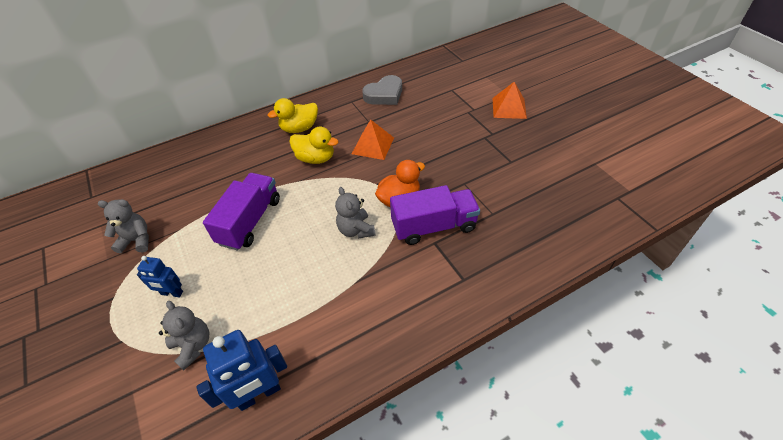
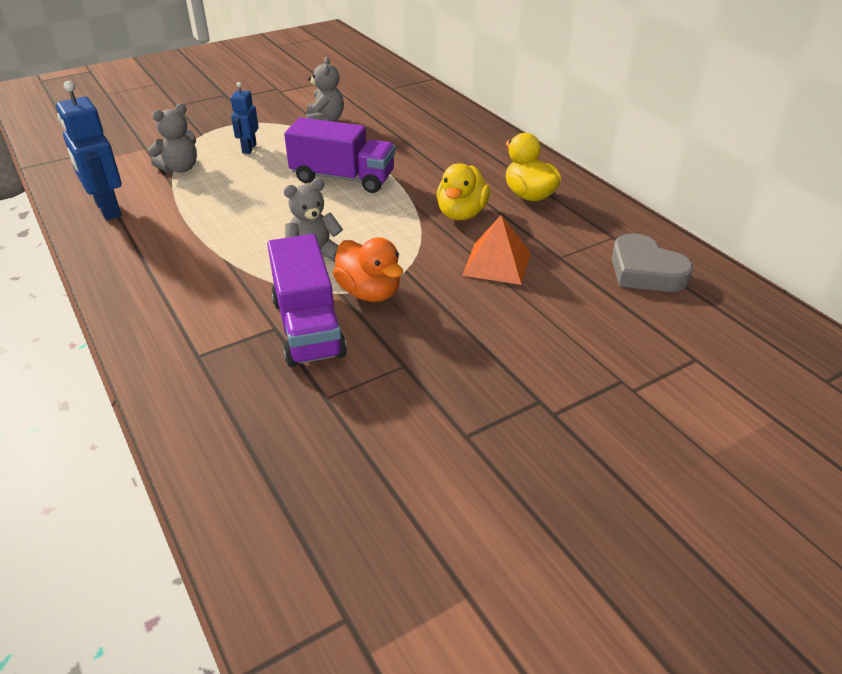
camera: 85 degrees right, 10 degrees down
orange pyramid [493,82,527,119] -> none

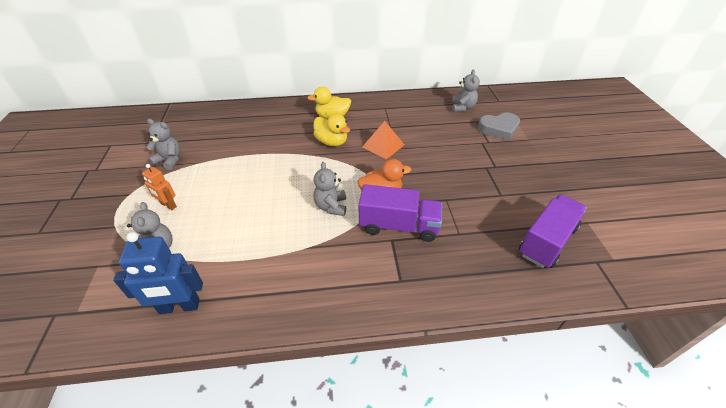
camera: 65 degrees left, 5 degrees up
blue robot [231,82,259,154] -> orange robot [142,164,177,210]
purple truck [284,117,395,193] -> purple truck moved to [519,194,587,268]
grey heart [612,233,693,292] -> grey heart moved to [478,113,520,140]
none -> grey teddy bear [452,69,480,112]

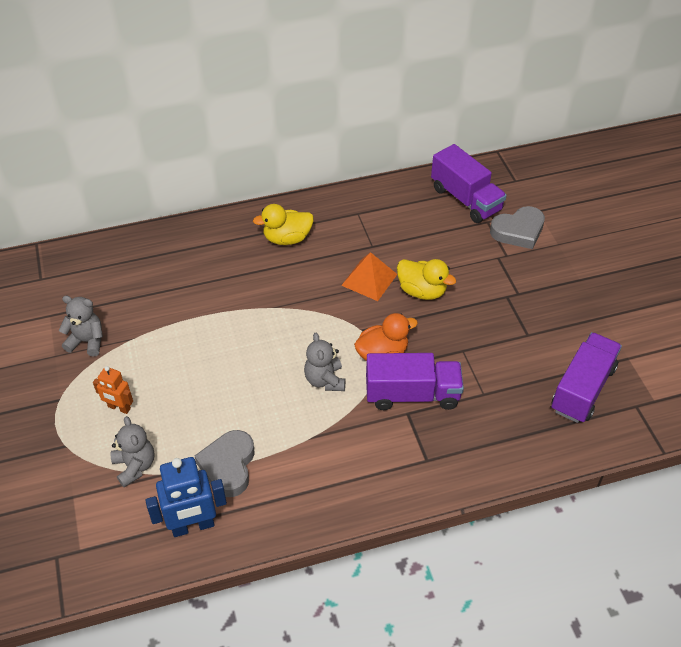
camera: 10 degrees left, 5 degrees up
yellow duck [313,114,350,146] -> yellow duck moved to [397,259,456,300]
grey teddy bear [452,69,480,112] -> purple truck [431,144,507,223]
none -> grey heart [195,430,255,497]

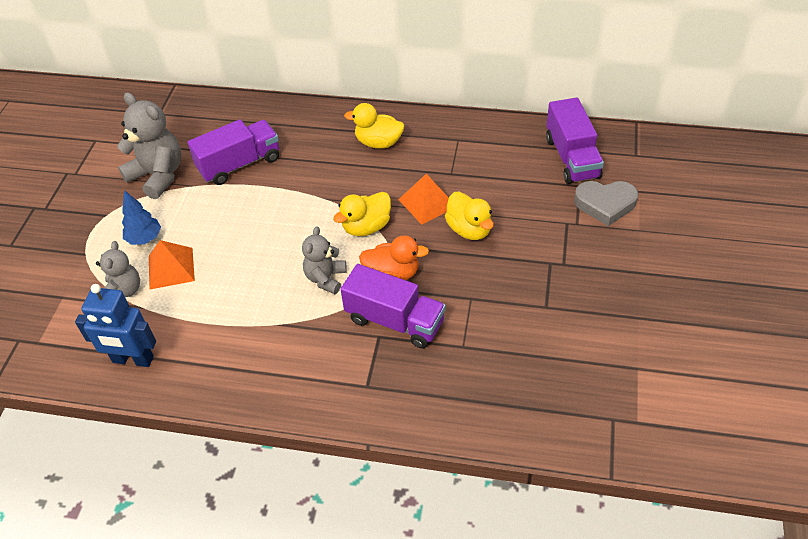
camera: 30 degrees right, 0 degrees up
grey teddy bear [59,296,103,357] -> grey teddy bear [117,92,181,199], size x1.64
orange robot [93,366,133,414] -> blue tree [122,190,161,245]
grey heart [195,430,255,497] -> none
purple truck [551,332,622,423] -> purple truck moved to [187,119,279,185]
none -> orange pyramid [149,240,195,290]
none -> yellow duck [333,192,391,236]

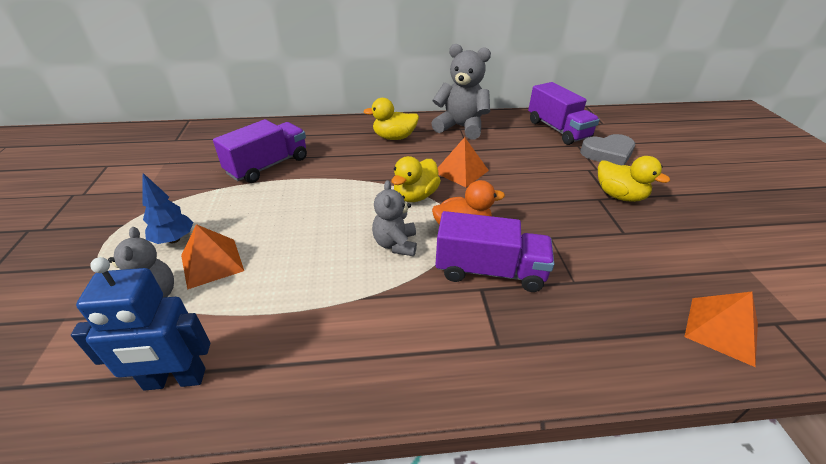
camera: 20 degrees left, 10 degrees down
grey teddy bear [117,92,181,199] -> grey teddy bear moved to [431,44,491,140]
yellow duck [445,192,494,240] -> yellow duck moved to [598,156,670,202]
none -> orange pyramid [684,292,758,367]

